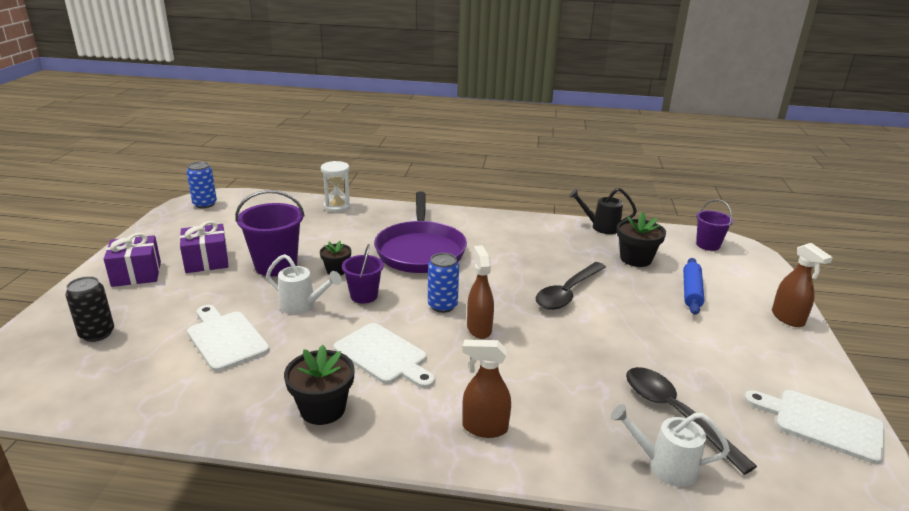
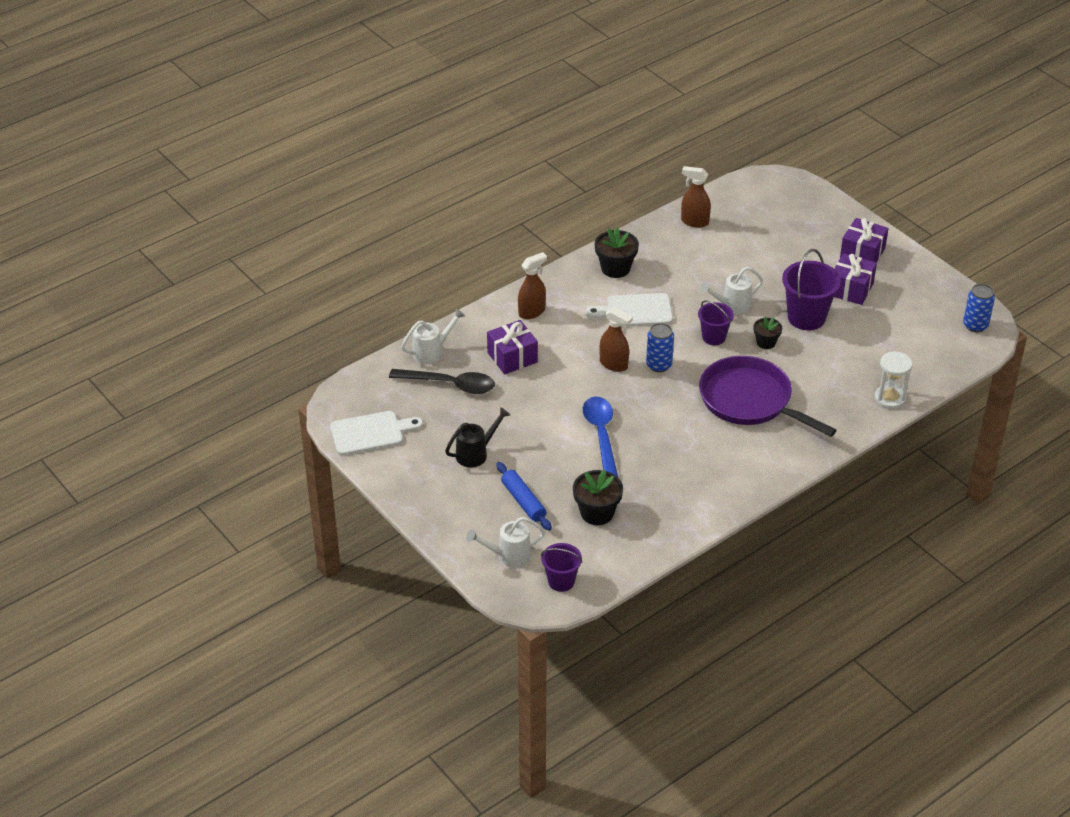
camera: 135 degrees right, 15 degrees up
black can [65,276,114,342] -> none
white cutting board [187,305,270,372] -> none
black spoon [536,262,606,310] -> blue spoon [583,397,618,477]
black watering can [569,188,637,234] -> black watering can moved to [445,407,510,468]
brown spray bottle [772,243,833,327] -> brown spray bottle moved to [681,166,711,228]
none -> white watering can [466,517,545,567]
none -> purple gift [487,320,538,375]

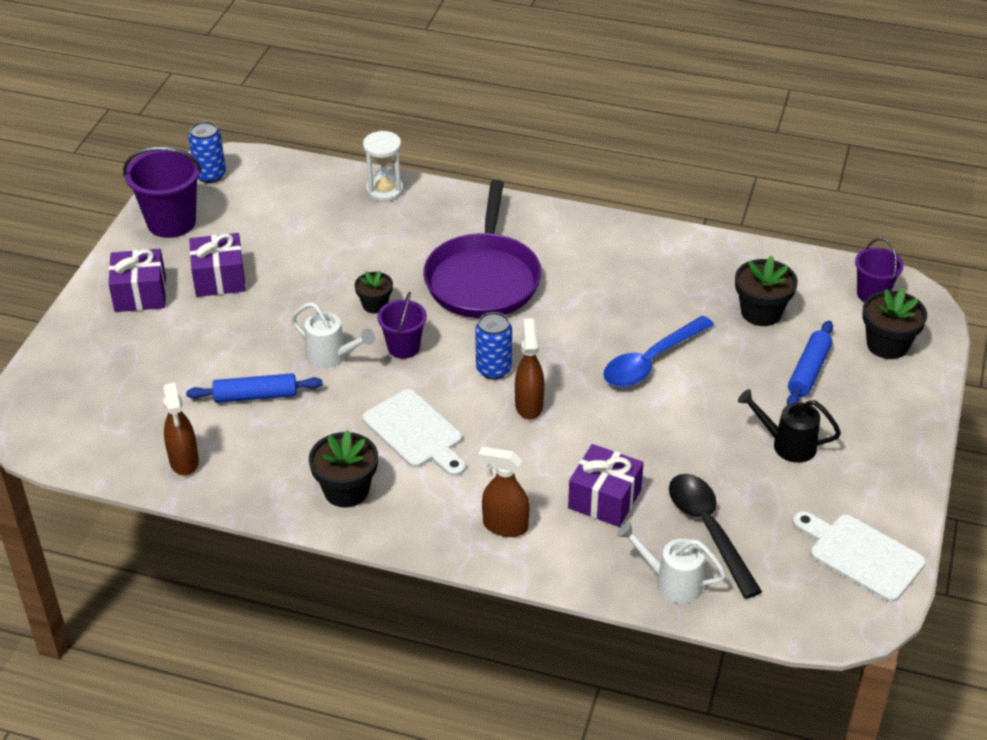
camera: 125 degrees left, 0 degrees up
white watering can [466,517,545,567] -> black flower pot [862,288,927,359]
purple bucket [782,249,841,330] -> purple bucket moved to [123,147,202,238]
none -> blue rolling pin [186,373,323,403]

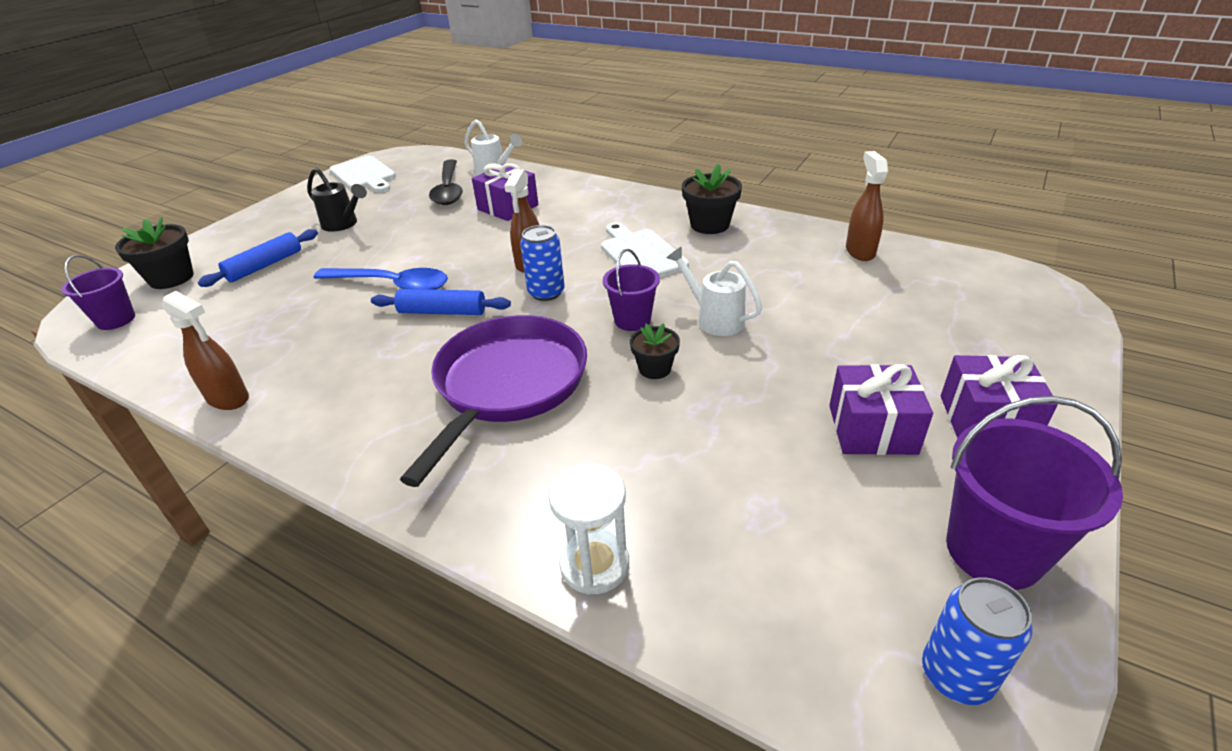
camera: 165 degrees left, 5 degrees down
blue rolling pin [186,373,323,403] -> blue rolling pin moved to [371,289,511,315]
brown spray bottle [478,447,529,537] -> brown spray bottle moved to [162,291,249,410]
blue spoon [603,316,714,387] -> blue spoon turned 45 degrees clockwise [314,268,448,290]
black flower pot [735,256,798,326] -> none

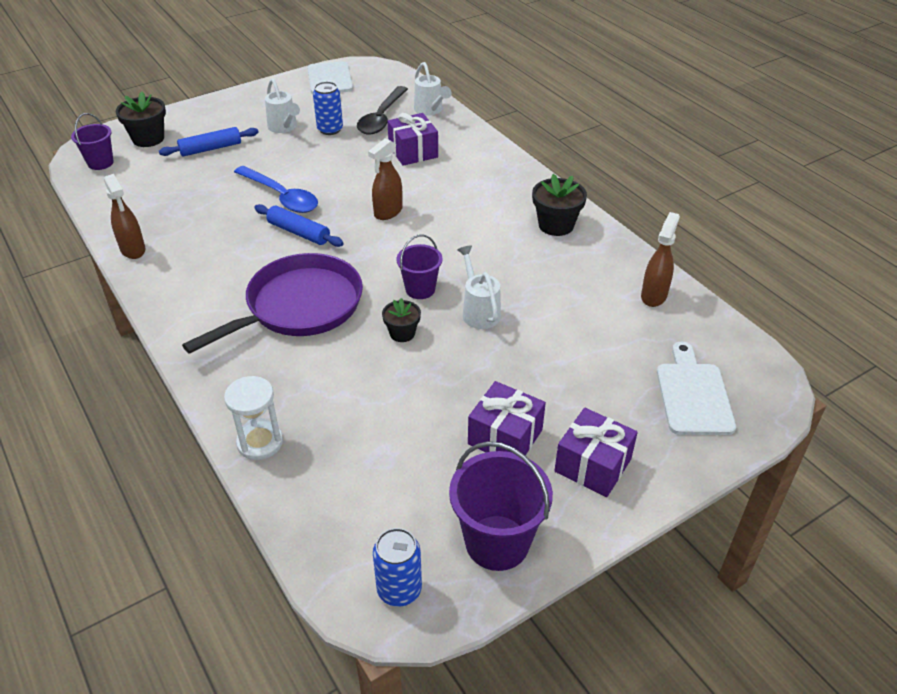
camera: 25 degrees right, 5 degrees up
black watering can [307,167,367,232] -> white watering can [265,78,300,133]
blue can [520,225,565,301] -> blue can moved to [313,81,343,135]
white cutting board [601,222,689,277] -> white cutting board moved to [657,342,736,435]

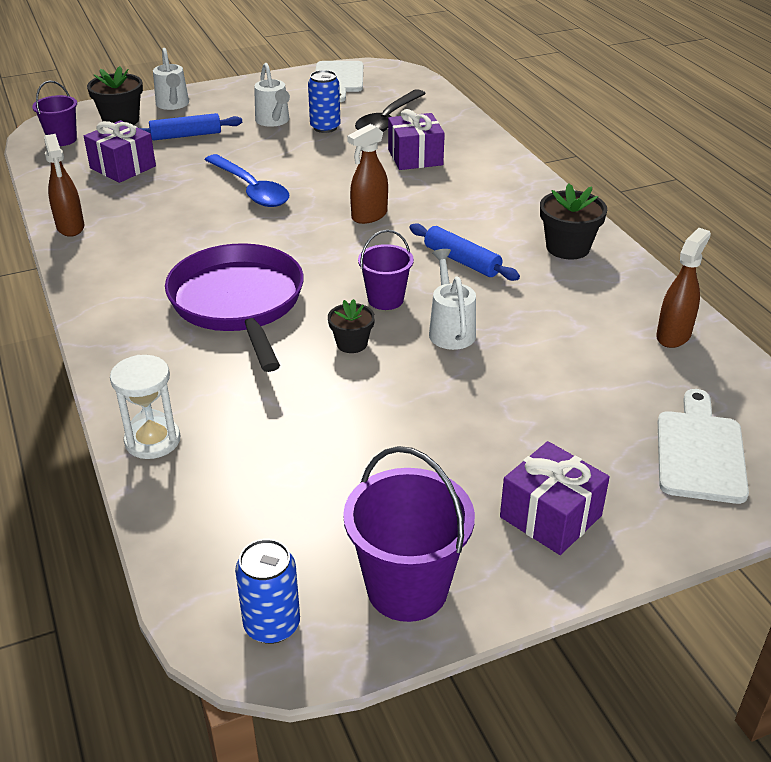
camera: 10 degrees right, 5 degrees down
purple pan [182,253,363,354] -> purple pan turned 75 degrees counterclockwise [165,243,304,372]
blue rolling pin [254,204,344,247] -> blue rolling pin moved to [409,223,520,281]
white watering can [414,62,452,116] -> white watering can moved to [153,48,189,110]
purple gift [468,381,546,456] -> purple gift moved to [84,120,156,183]

